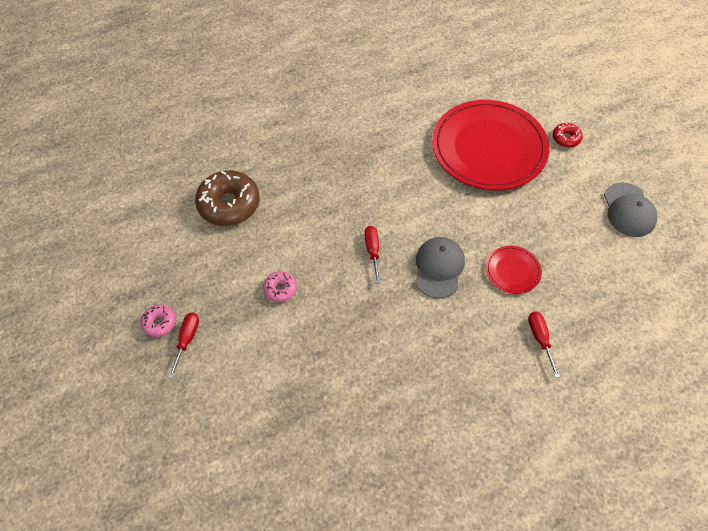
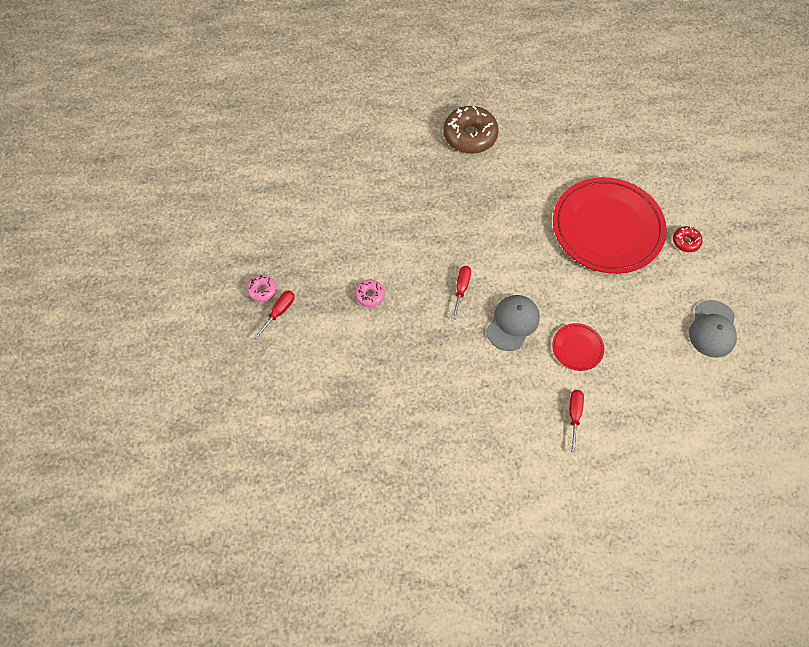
camera: 20 degrees right, 5 degrees up
brown donut [195,170,260,226] -> brown donut moved to [443,106,499,154]

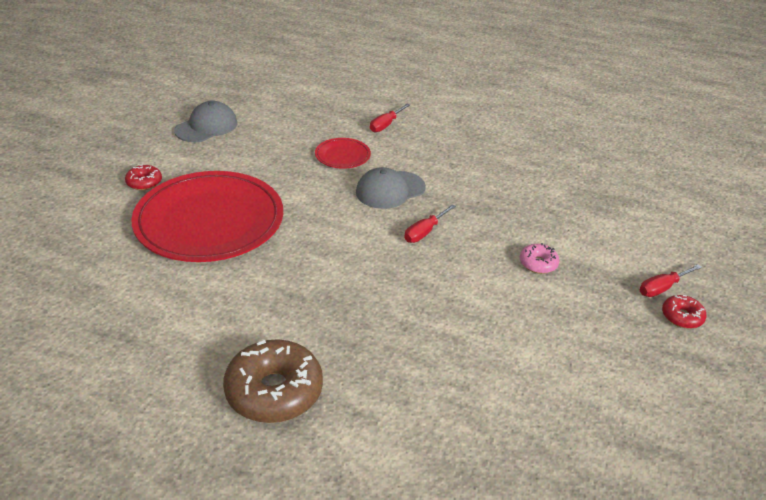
camera: 155 degrees left, 25 degrees down
pink donut [247,275,277,302] -> red donut [662,295,706,329]

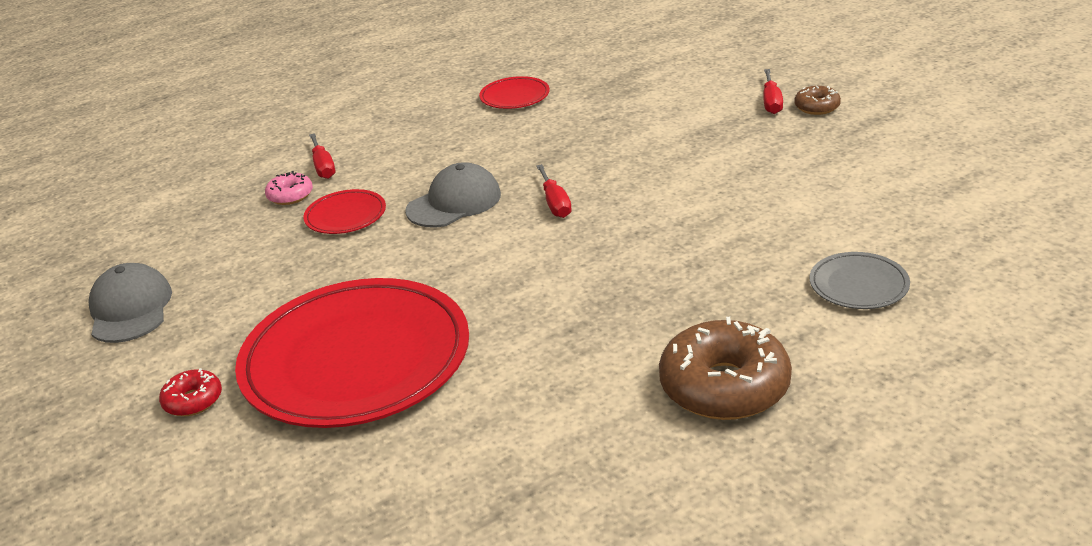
camera: 50 degrees left, 5 degrees down
grey cap [356,167,426,209] -> grey cap turned 135 degrees counterclockwise [405,162,501,228]
pink donut [520,243,560,274] -> pink donut moved to [265,171,313,205]
red donut [662,295,706,329] -> brown donut [794,86,841,115]
none -> red plate [479,76,550,109]
none -> grey plate [810,252,910,309]

